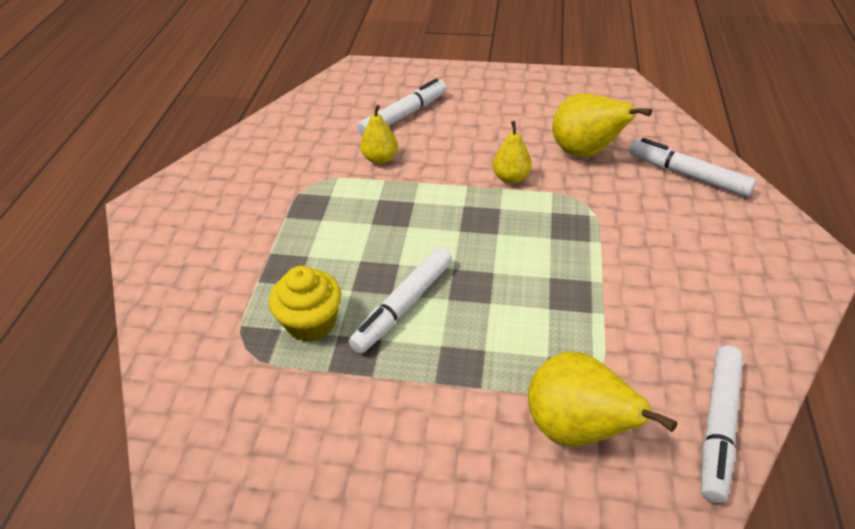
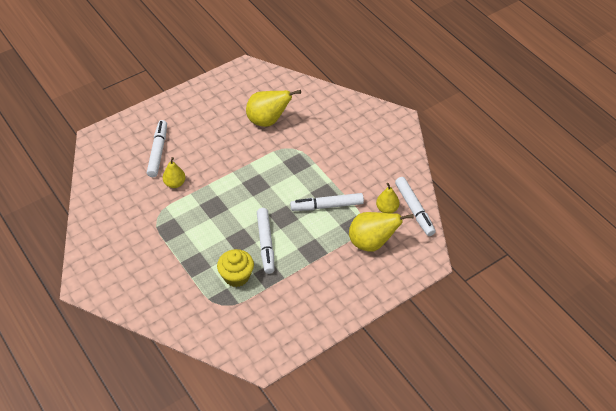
camera: 45 degrees left, 5 degrees up
yellow pear [493,121,532,183] -> yellow pear moved to [376,183,399,214]
white marker [629,138,756,197] -> white marker moved to [290,193,364,211]

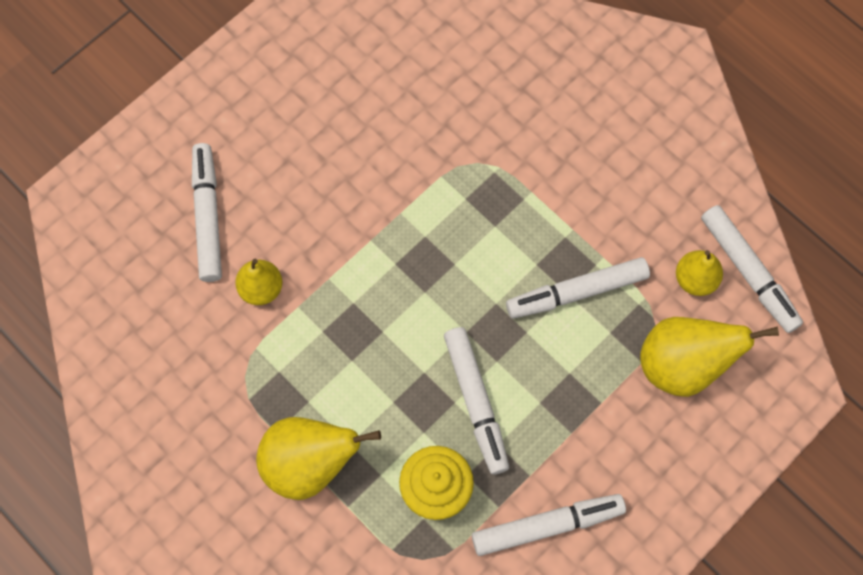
camera: 10 degrees left, 20 degrees up
yellow pear [246,90,301,127] -> yellow pear moved to [256,417,381,500]
none -> white marker [472,494,626,556]

